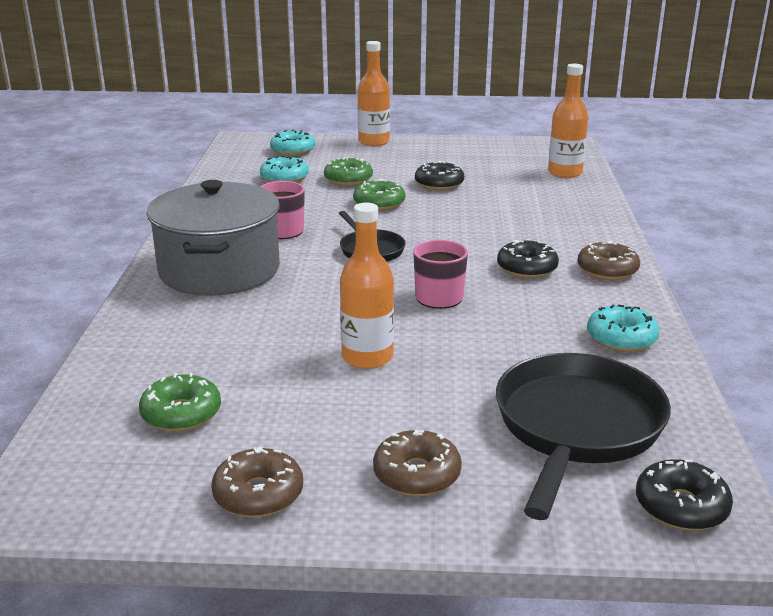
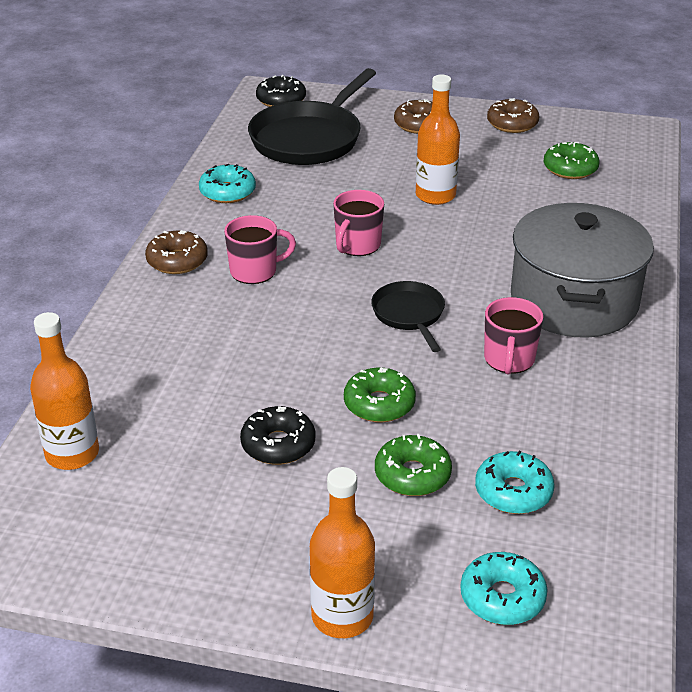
camera: 170 degrees left, 10 degrees up
black donut [497,239,559,278] -> pink mug [224,215,296,284]

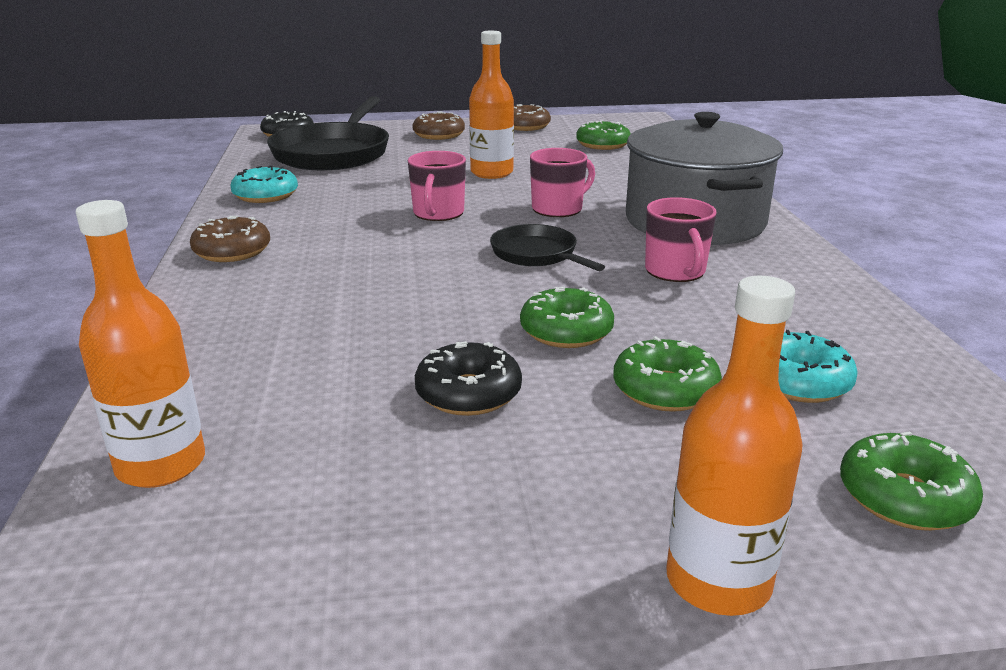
camera: 20 degrees left, 10 degrees down
pink mug [224,215,296,284] -> pink mug moved to [530,148,595,217]
turquoise donut [460,552,547,625] -> green donut [840,432,983,531]

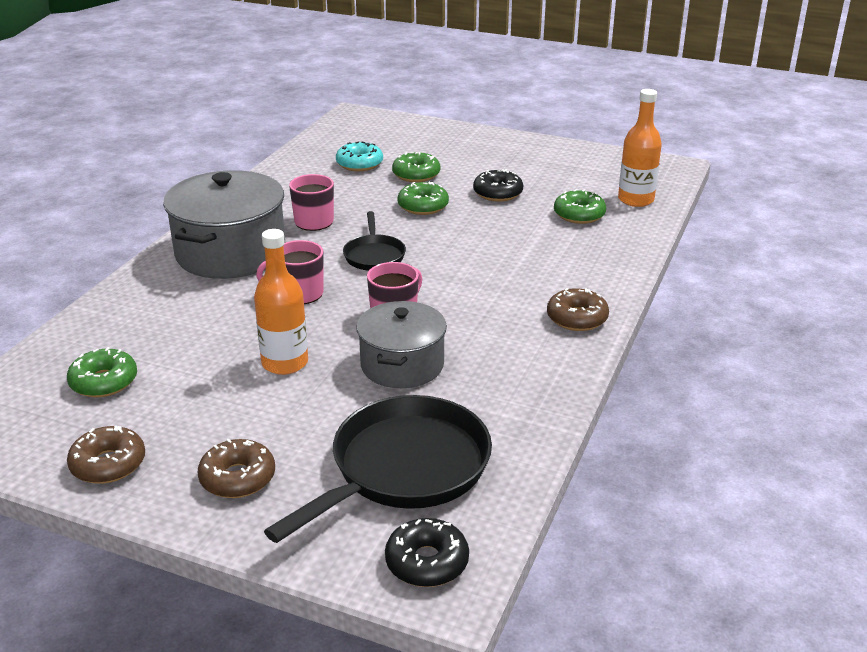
camera: 150 degrees left, 5 degrees up
turquoise donut [231,165,298,203] -> none
orange bottle [666,276,803,616] -> none
green donut [840,432,983,531] -> green donut moved to [554,189,606,224]
none -> grey pot [356,301,447,388]

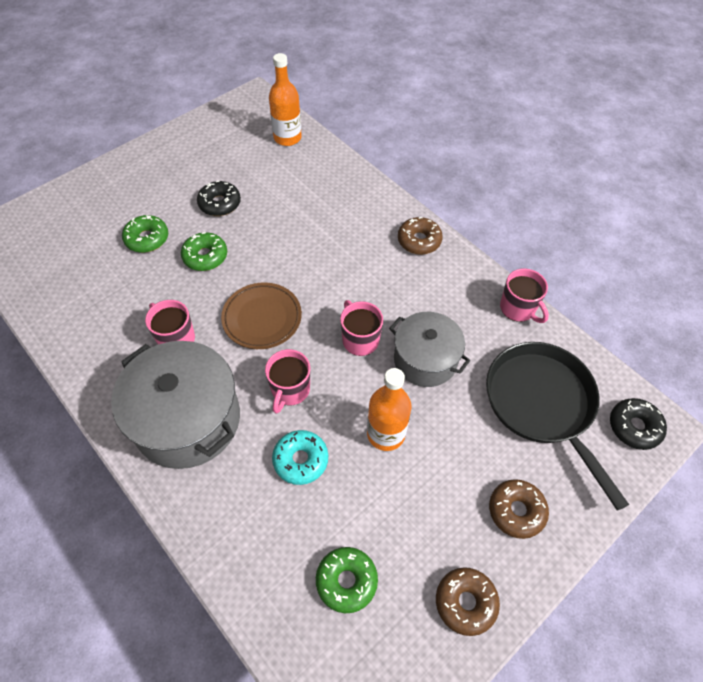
camera: 65 degrees left, 25 degrees up
turquoise donut [336,141,383,171] -> turquoise donut moved to [272,430,328,485]
black pan [343,211,406,271] -> brown plate [221,283,302,349]
green donut [554,189,606,224] -> none
none -> pink mug [500,268,549,323]

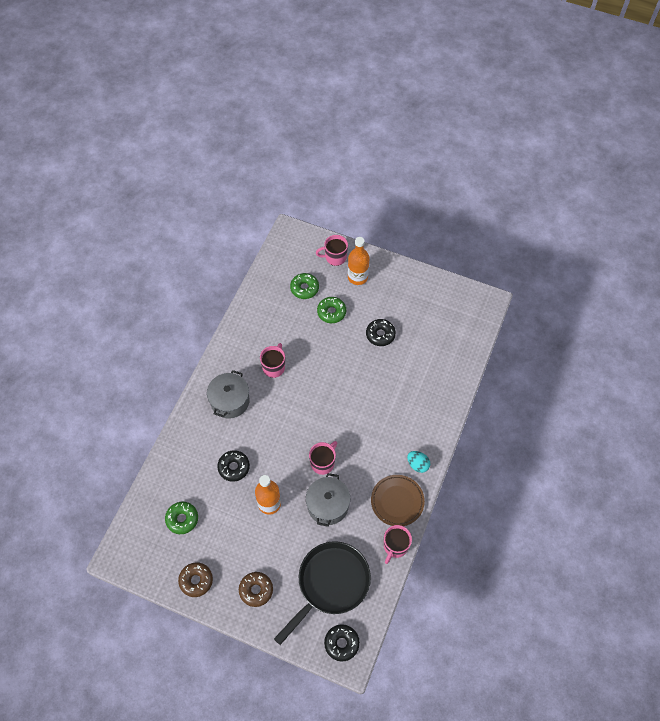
camera: 65 degrees right, 5 degrees up
grey pot [111,341,240,469] -> grey pot [207,370,250,418], size x0.64
green donut [181,232,227,271] -> green donut moved to [290,273,319,299]
brown plate [221,283,302,349] -> brown plate moved to [371,475,425,526]
pink mug [265,349,310,414] -> pink mug moved to [316,235,348,266]
orange bottle [269,53,302,146] -> orange bottle moved to [348,237,369,285]
turquoise donut [272,430,328,485] -> black donut [217,450,250,482]
brown donut [398,217,443,255] -> turquoise egg [407,451,430,473]

